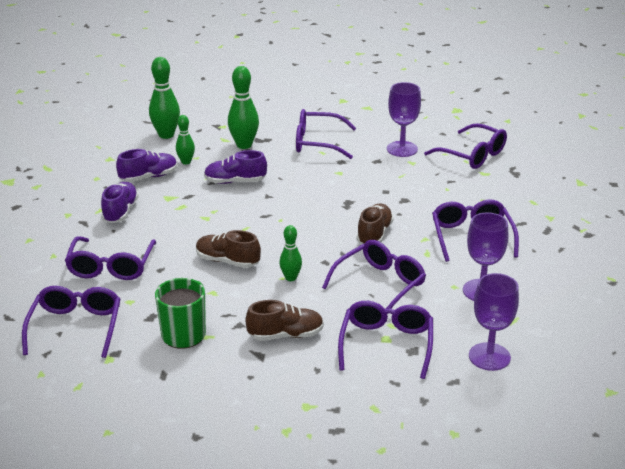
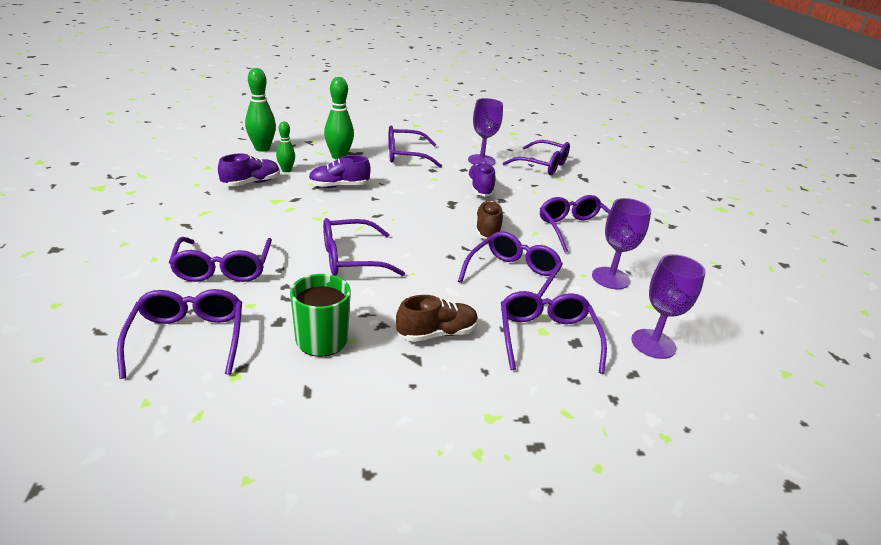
camera: 15 degrees left, 0 degrees up
purple shoe [101,182,139,223] -> purple shoe moved to [467,162,496,196]
brown shoe [196,230,261,268] -> purple glasses [323,218,405,276]
green bowling pin [279,225,302,281] -> none

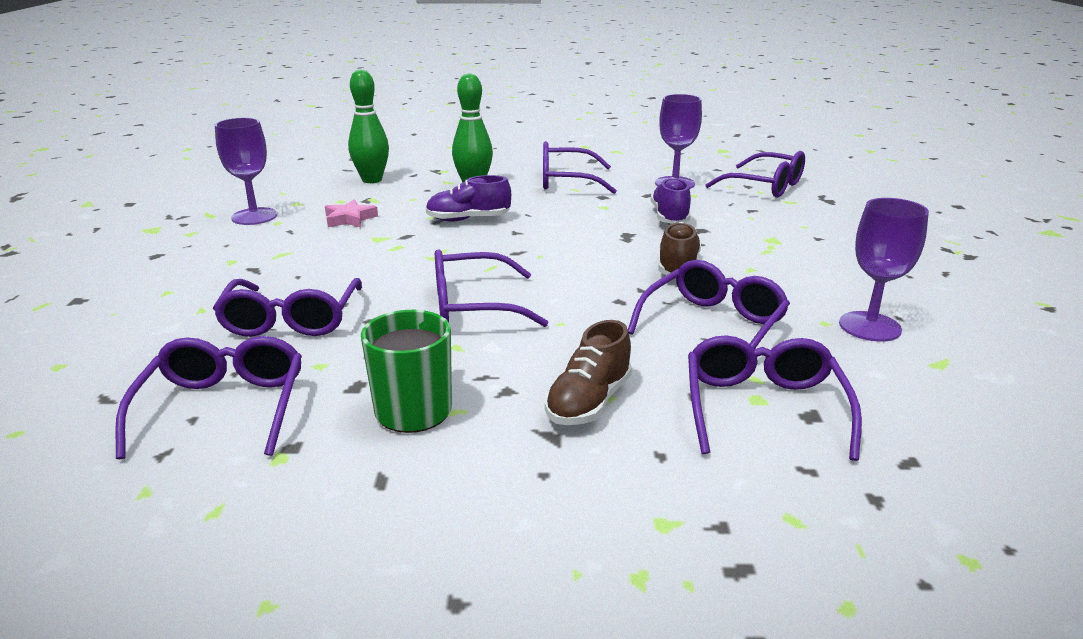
camera: 10 degrees right, 5 degrees down
purple shoe [218,153,280,186] -> pink star [325,199,378,228]
green bowling pin [276,122,295,172] -> none
brown shoe [396,295,478,342] -> brown shoe turned 135 degrees clockwise [545,320,632,425]
purple glasses [540,195,610,252] -> none
purple goblet [631,254,706,359] -> purple goblet moved to [215,118,277,225]

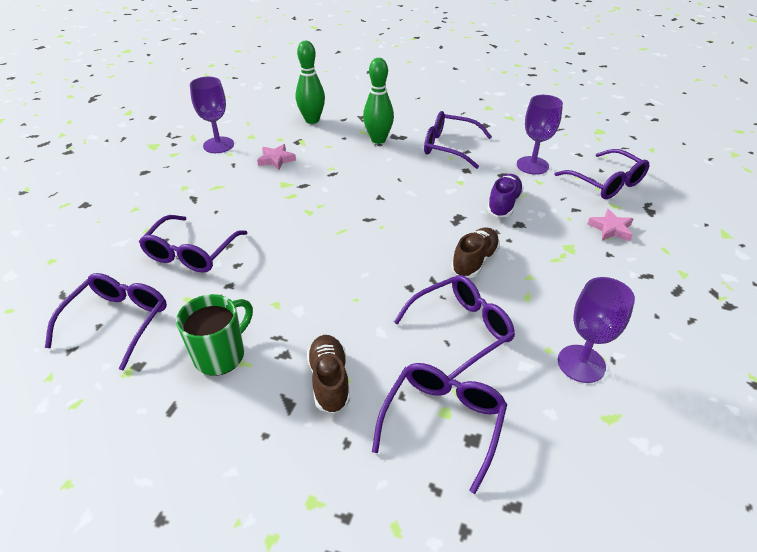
camera: 20 degrees right, 15 degrees up
purple shoe [426,175,511,222] -> none
purple glasses [435,249,549,327] -> none
brown shoe [545,320,632,425] -> brown shoe turned 120 degrees clockwise [307,335,350,413]
none -> pink star [588,209,633,241]

